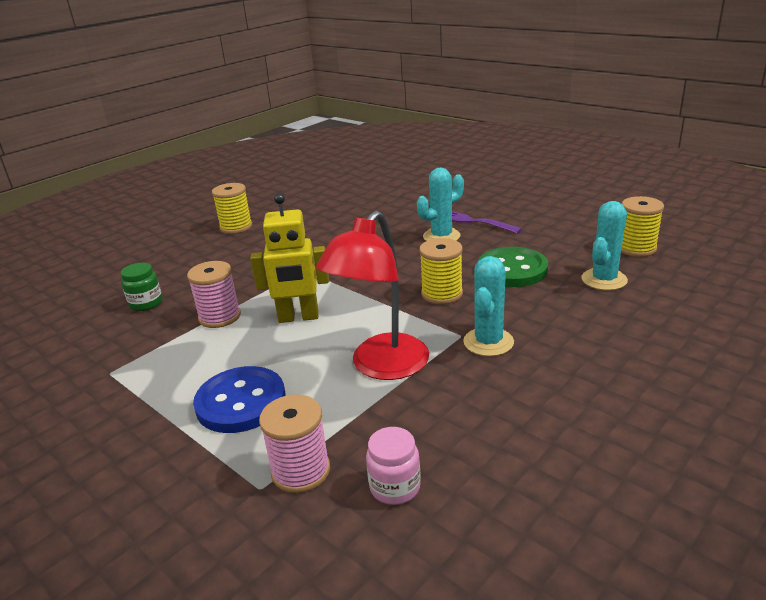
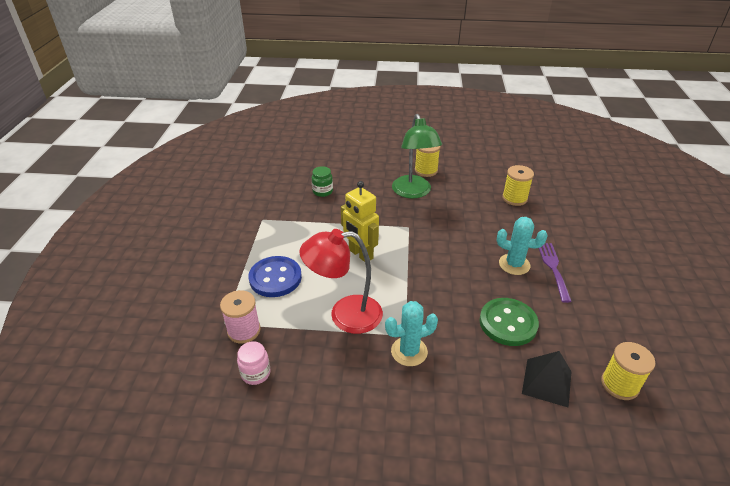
camera: 50 degrees right, 10 degrees up
pink spool [187,261,241,328] -> none
yellow spool [419,238,463,304] -> yellow spool moved to [502,165,534,206]
turquoise cactus [582,201,628,290] -> black pyramid [522,351,572,408]
none -> green lamp [392,114,442,198]

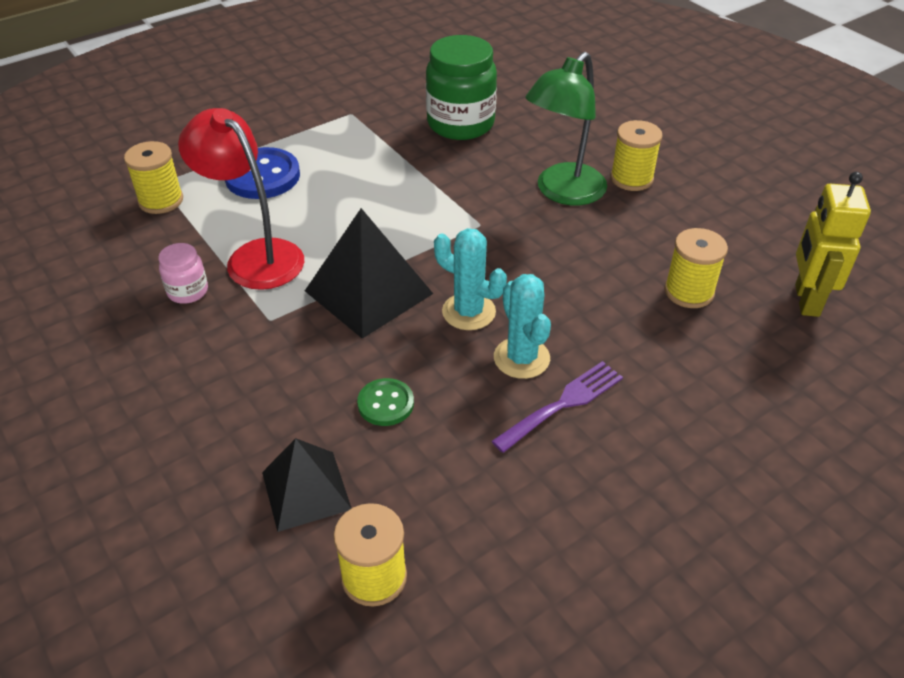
camera: 50 degrees right, 5 degrees up
pink spool [220,290,261,344] -> yellow spool [124,141,183,214]
pink jar [237,341,271,385] -> pink jar moved to [158,243,208,304]
green jar [312,166,333,197] -> green jar [426,35,497,140], size x2.05
yellow robot [341,181,379,262] -> yellow robot moved to [795,172,871,317]
turquoise cactus [385,301,438,366] -> turquoise cactus moved to [434,228,507,330]
green button [480,298,539,346] -> green button [357,378,414,426], size x0.58
none -> black pyramid [305,208,433,339]

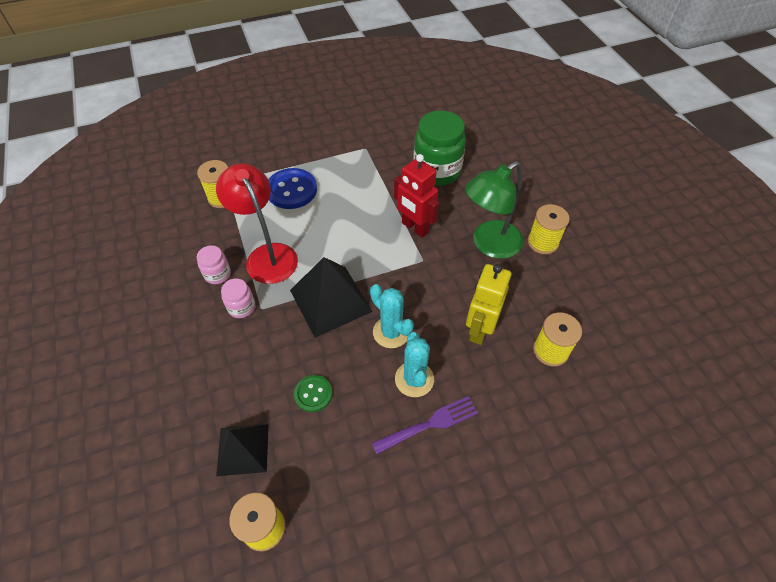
camera: 15 degrees right, 10 degrees up
yellow robot [795,172,871,317] -> yellow robot moved to [466,264,511,345]
none -> pink jar [221,278,255,318]
none -> red robot [394,154,439,238]

